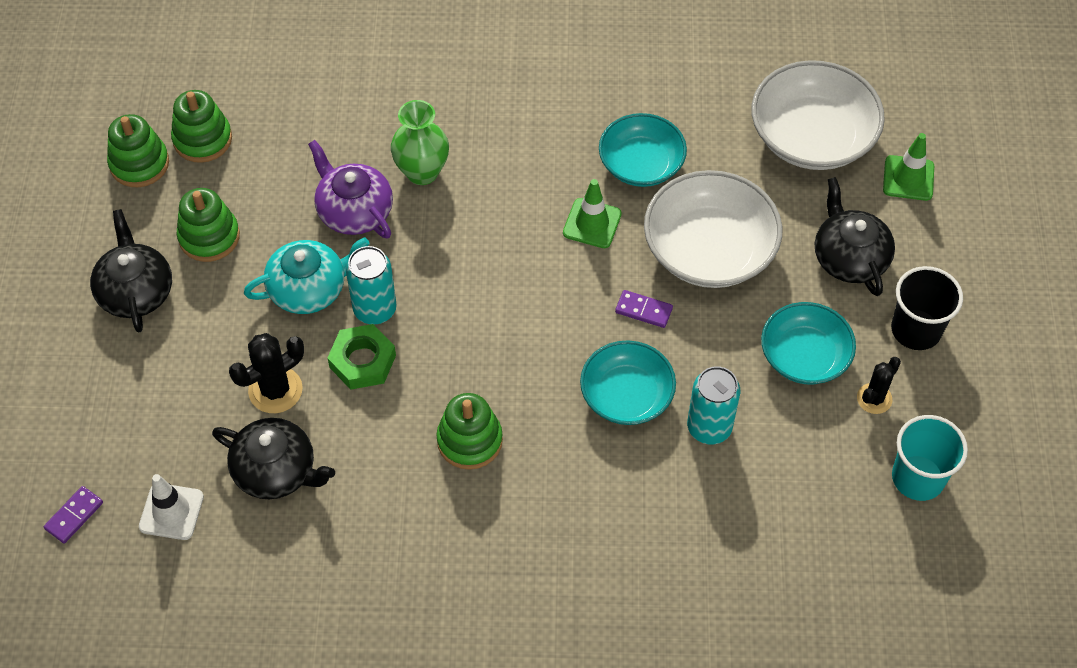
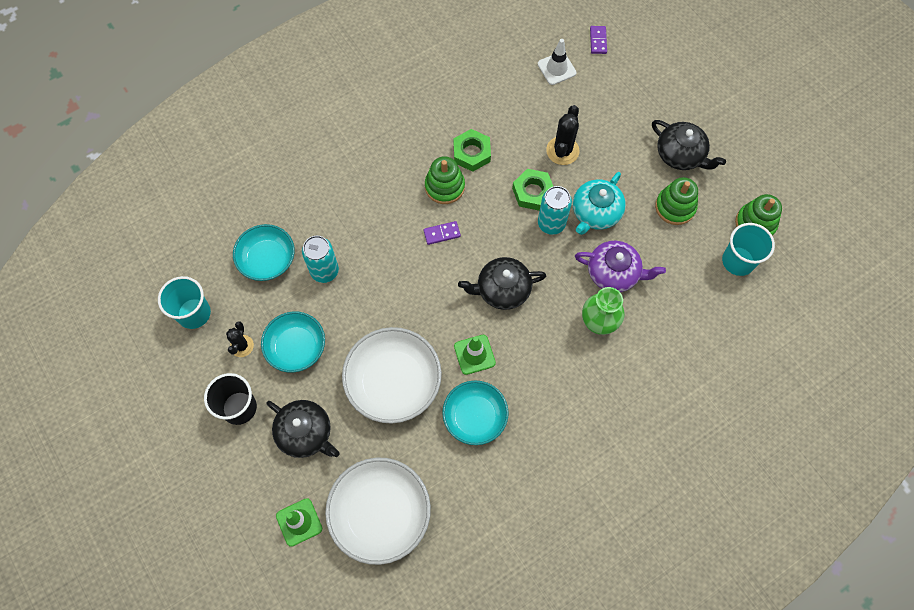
camera: 145 degrees right, 10 degrees up
green stacking toy [171,90,232,163] -> turquoise cup [722,223,775,276]
black teapot [212,418,335,499] -> black teapot moved to [458,257,546,310]
turquoise bowl [580,340,676,425] -> turquoise bowl moved to [233,224,295,281]
purple domino [615,290,673,328] -> purple domino moved to [423,221,461,245]
none -> green nut [454,129,491,172]

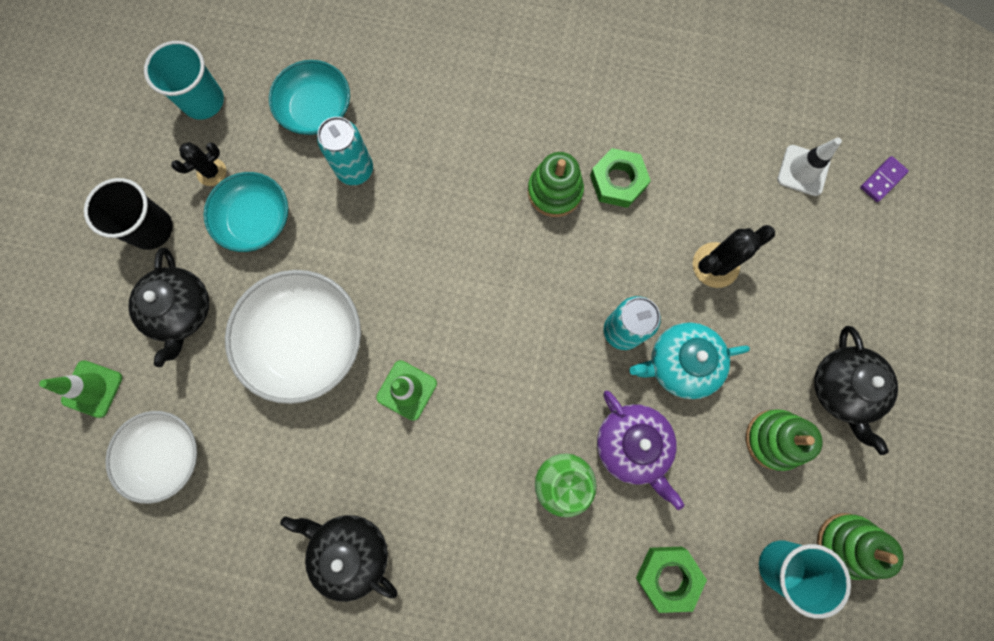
camera: 45 degrees right, 10 degrees up
white bowl [325,457,431,565] -> white bowl [105,411,197,504], size x0.66
purple domino [423,221,461,245] -> none
turquoise bowl [442,380,509,445] -> none
black teapot [458,257,546,310] -> black teapot moved to [280,515,397,602]
green nut [512,169,554,211] -> green nut moved to [636,547,707,613]

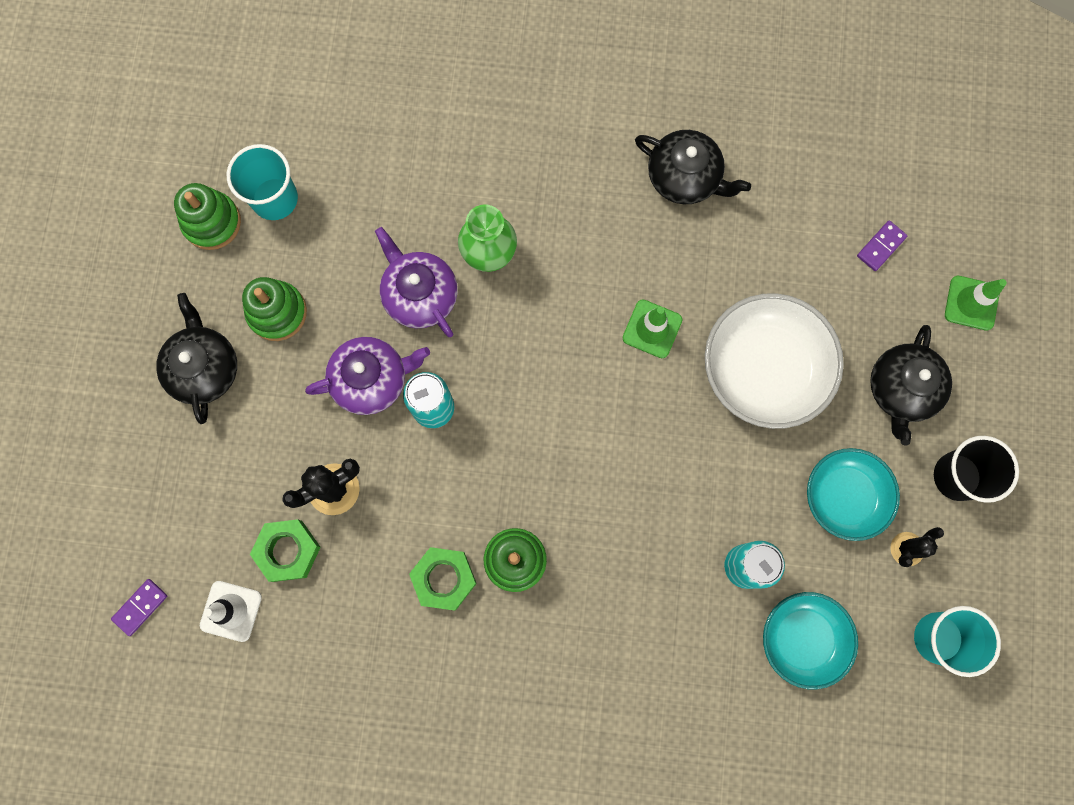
camera: 175 degrees right, 0 degrees up
white bowl [105,411,197,504] -> purple domino [857,220,908,271]
black teapot [128,248,209,367] -> black teapot turned 150 degrees counterclockwise [870,325,952,446]
turquoise teapot [629,322,750,399] -> purple teapot [305,337,430,415]
green nut [636,547,707,613] -> green nut moved to [250,519,321,582]

